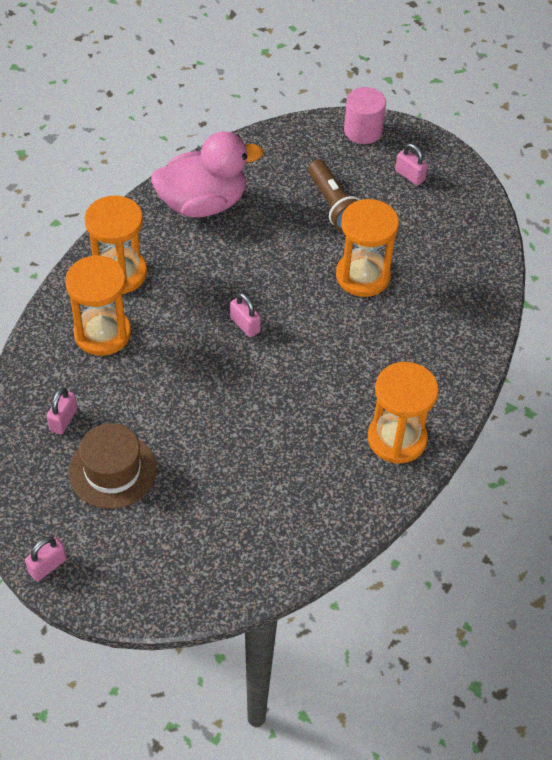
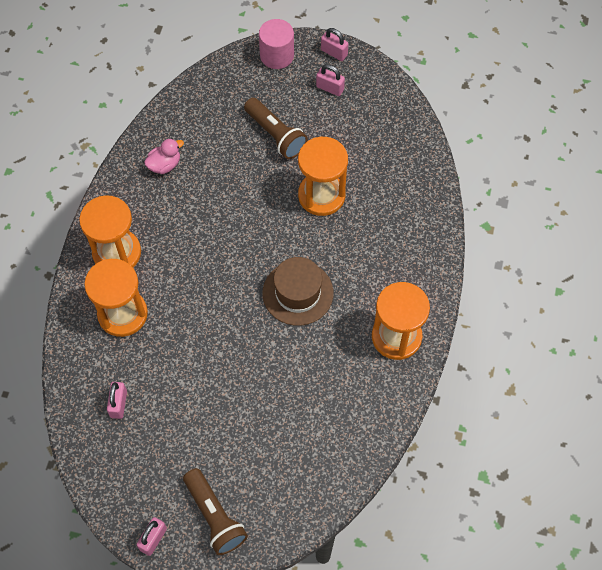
camera: 15 degrees left, 10 degrees up
brown hat [68,423,157,509] -> brown hat moved to [263,257,333,326]
pink duck [151,131,263,218] -> pink duck [144,138,184,174], size x0.45
pink padlock [230,293,261,337] -> pink padlock moved to [321,28,348,61]
none -> brown flashlight [183,468,248,555]

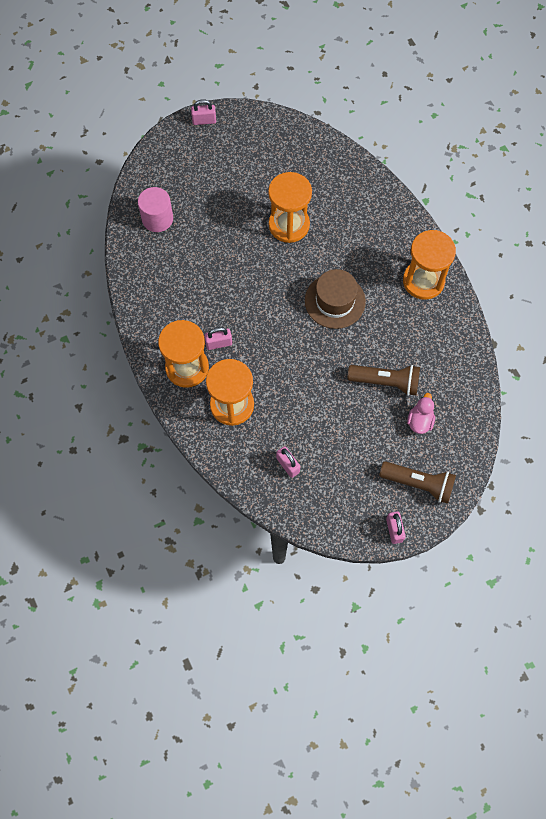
camera: 40 degrees left, 5 degrees up
pink duck [144,138,184,174] -> pink duck moved to [407,393,435,434]
brown flashlight [244,98,308,159] -> brown flashlight moved to [347,365,420,396]
pink cylinder [259,19,294,69] -> pink cylinder moved to [138,187,173,232]
pink padlock [316,64,345,96] -> pink padlock moved to [204,327,232,350]

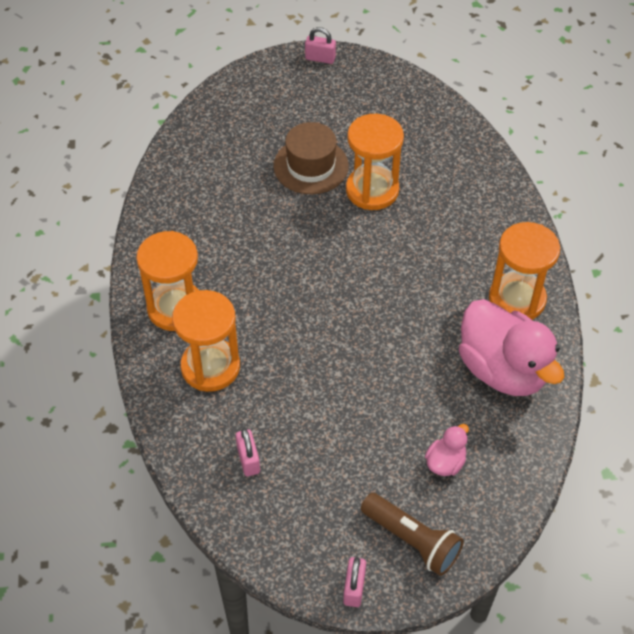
camera: 20 degrees right, 15 degrees down
pink cylinder [138,187,173,232] -> none
pink padlock [204,327,232,350] -> none
brown hat [305,269,366,329] -> brown hat moved to [273,122,349,194]
brown flashlight [347,365,420,396] -> none
none -> pink duck [459,299,565,396]

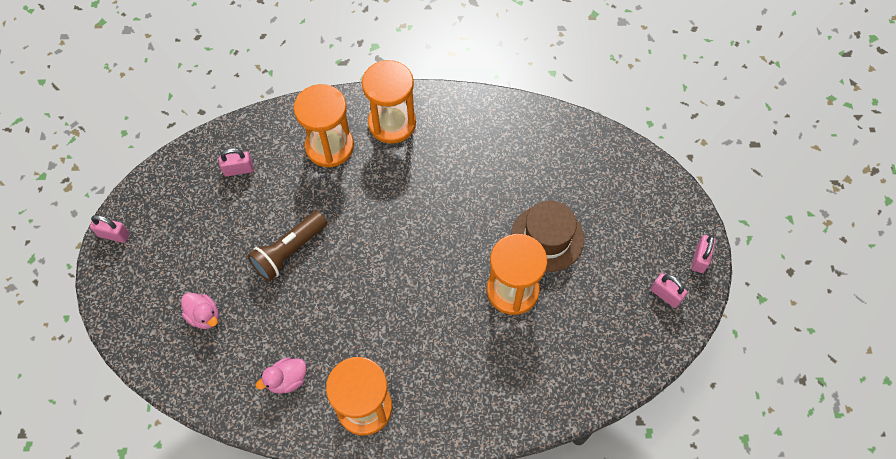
camera: 95 degrees right, 10 degrees up
brown flashlight [361,493,464,576] -> brown flashlight moved to [247,211,327,281]
pink duck [459,299,565,396] -> pink duck [256,357,307,394], size x0.45
none -> pink padlock [651,273,688,308]

